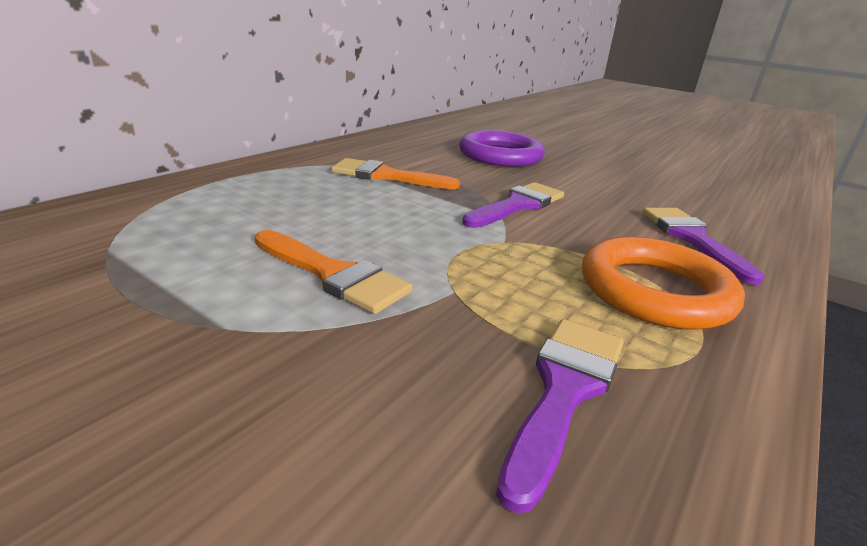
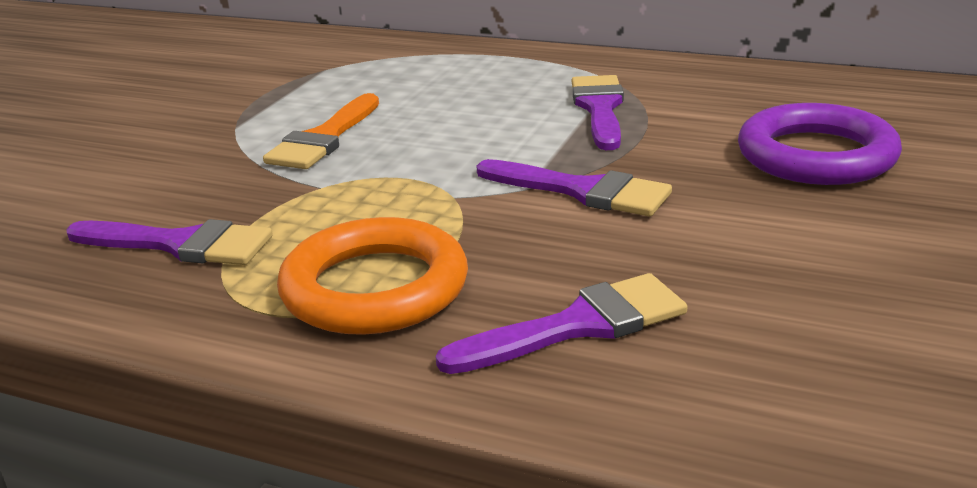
camera: 80 degrees right, 0 degrees up
orange brush [331,158,460,189] -> purple brush [572,75,624,150]

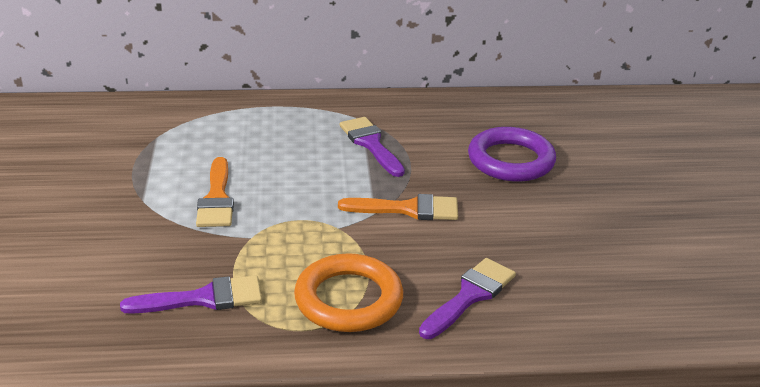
camera: 30 degrees left, 5 degrees up
purple brush [477,159,672,216] -> orange brush [338,194,458,220]

